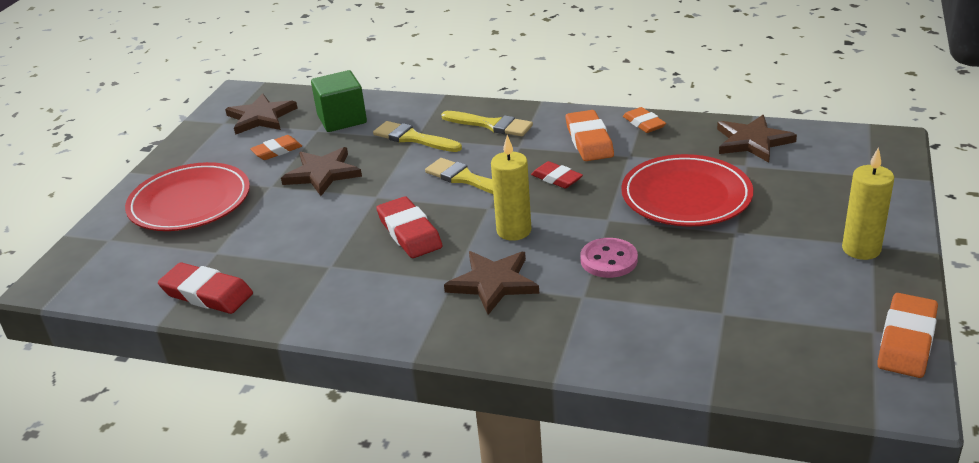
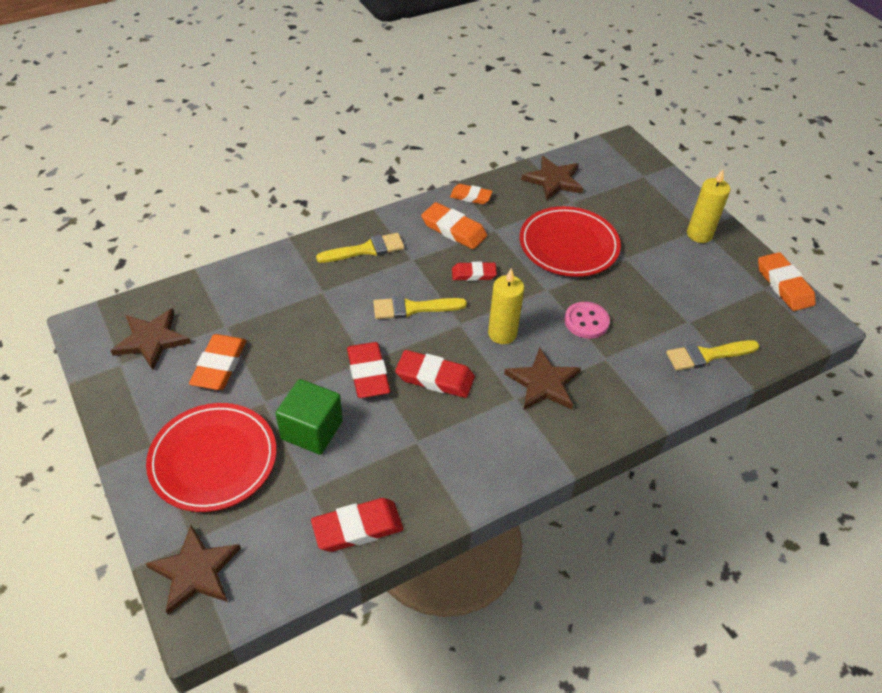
camera: 50 degrees left, 15 degrees up
orange eraser [250,135,302,160] -> orange eraser [189,334,246,390], size x1.55
brown star [281,147,362,196] -> brown star moved to [145,525,241,615]
green cube [311,70,367,132] -> green cube moved to [276,379,343,455]
yellow brush [373,121,462,152] -> yellow brush moved to [666,340,759,371]
none -> red eraser [347,342,390,398]

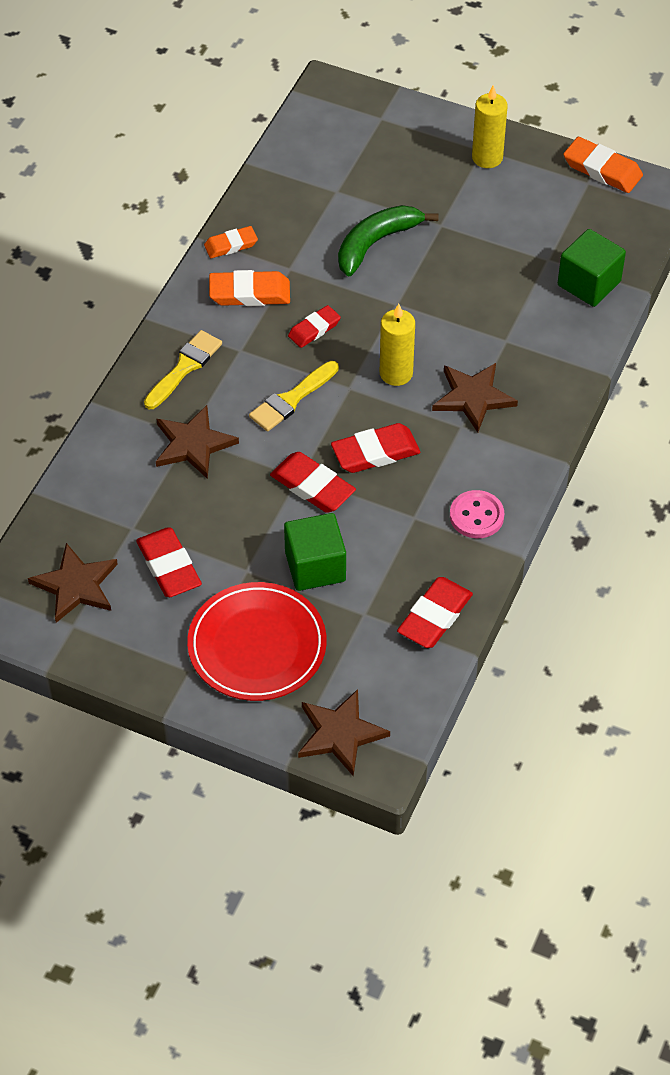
camera: 35 degrees left, 5 degrees up
orange eraser [189,334,246,390] -> red eraser [136,527,202,597]
red plate [520,206,621,277] -> green banana [338,205,439,276]
brown star [522,156,583,200] -> brown star moved to [156,405,239,479]
pink button [564,302,610,339] -> pink button moved to [450,490,504,538]
yellow brush [666,340,759,371] -> green cube [558,229,626,307]

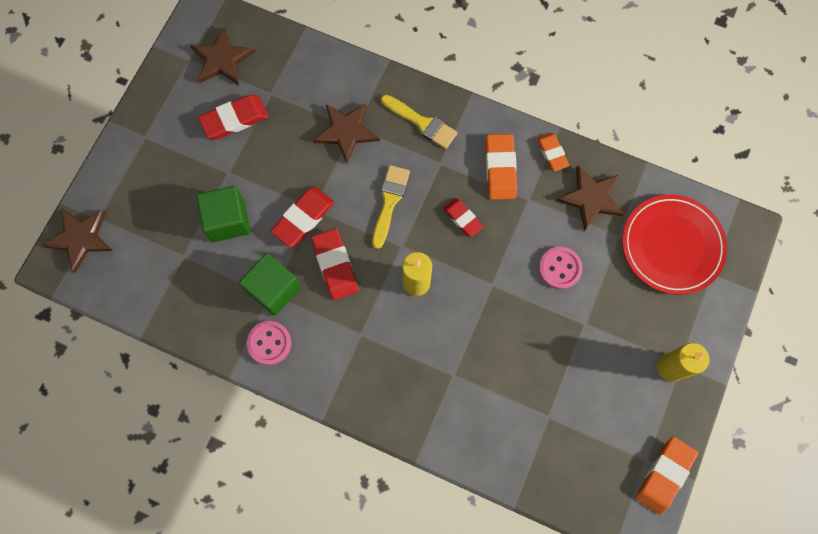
camera: 90 degrees right, 20 degrees up
red plate [187,582,327,701] -> red plate moved to [622,195,727,295]
yellow brush [249,361,339,432] -> yellow brush turned 60 degrees clockwise [372,165,410,249]
green banana [338,205,439,276] -> pink button [539,247,582,289]
red eraser [397,577,473,648] -> none
brown star [432,363,518,433] -> brown star moved to [556,165,624,231]
green cube [558,229,626,307] -> green cube moved to [239,253,301,316]

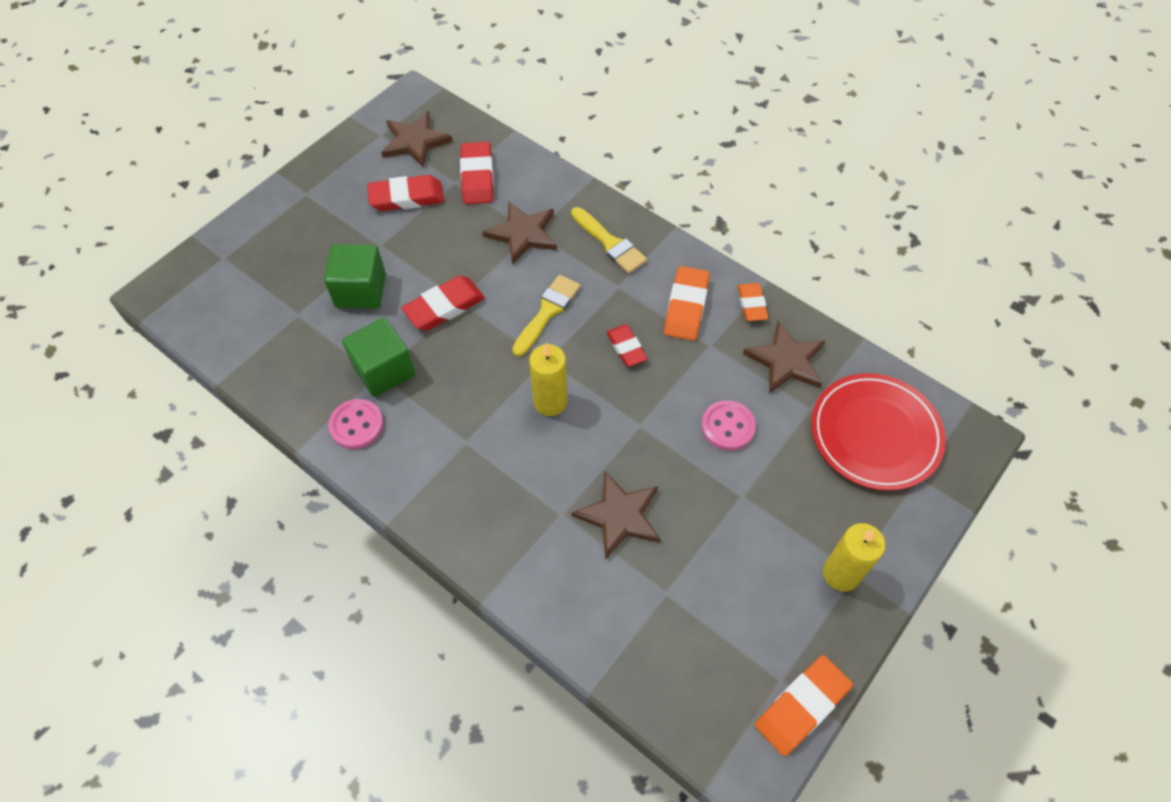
camera: 15 degrees right, 15 degrees down
brown star [42,208,113,273] -> brown star moved to [572,471,661,560]
red eraser [311,228,359,300] -> red eraser moved to [460,142,494,204]

